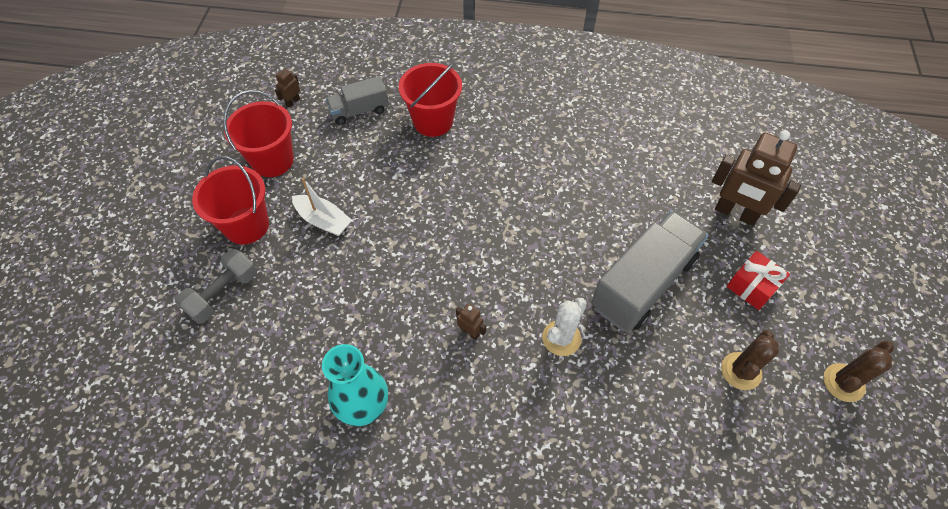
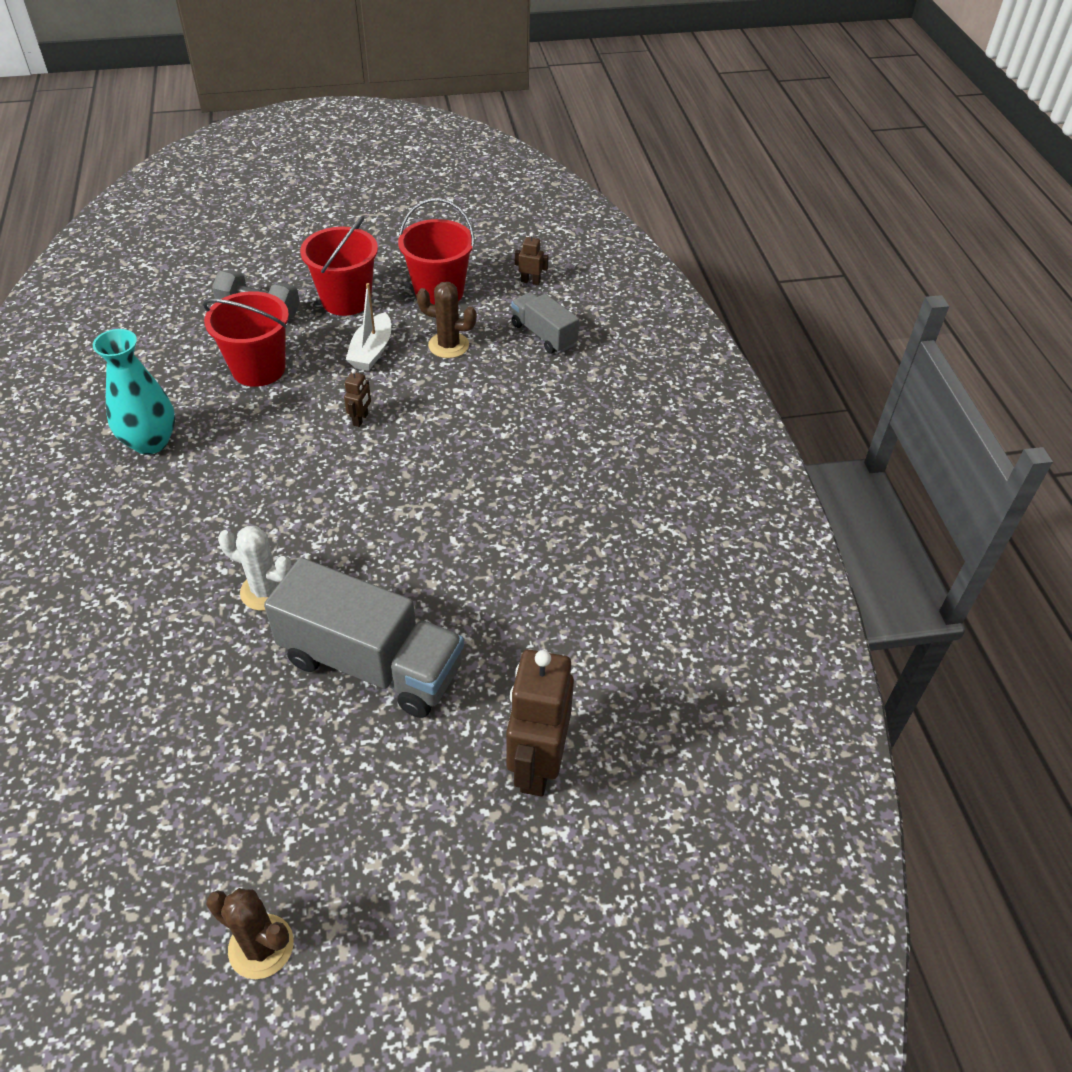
camera: 70 degrees right, 10 degrees down
red bucket [399,62,462,137] -> red bucket moved to [203,291,289,387]
brown robot [456,304,486,340] -> brown robot moved to [344,369,371,427]
brown cactus [721,330,779,390] -> brown cactus moved to [417,282,477,358]
red gift [727,251,790,310] -> none

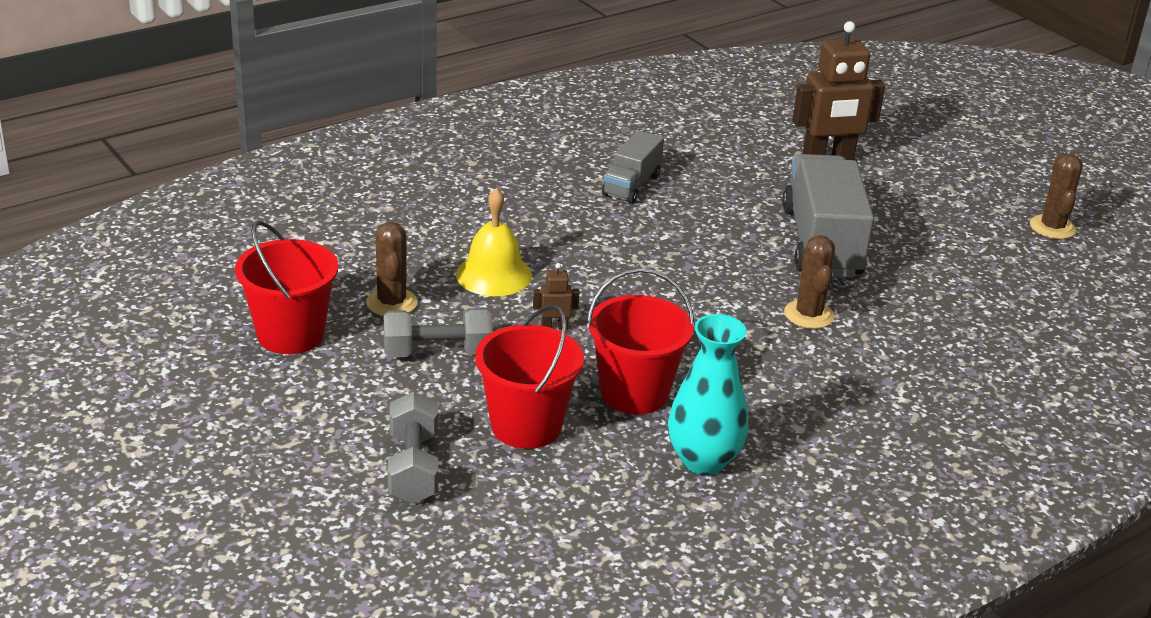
camera: 115 degrees left, 15 degrees down
white cactus [218,526,292,611] -> brown cactus [784,235,835,329]
red bucket [300,216,378,316] -> red bucket moved to [587,268,695,414]
white boat [346,283,391,371] -> grey dumbbell [383,308,493,357]
grey truck [511,292,579,353] -> grey truck moved to [602,130,664,204]
brown robot [515,232,548,285] -> none
none -> yellow bell [456,188,532,296]

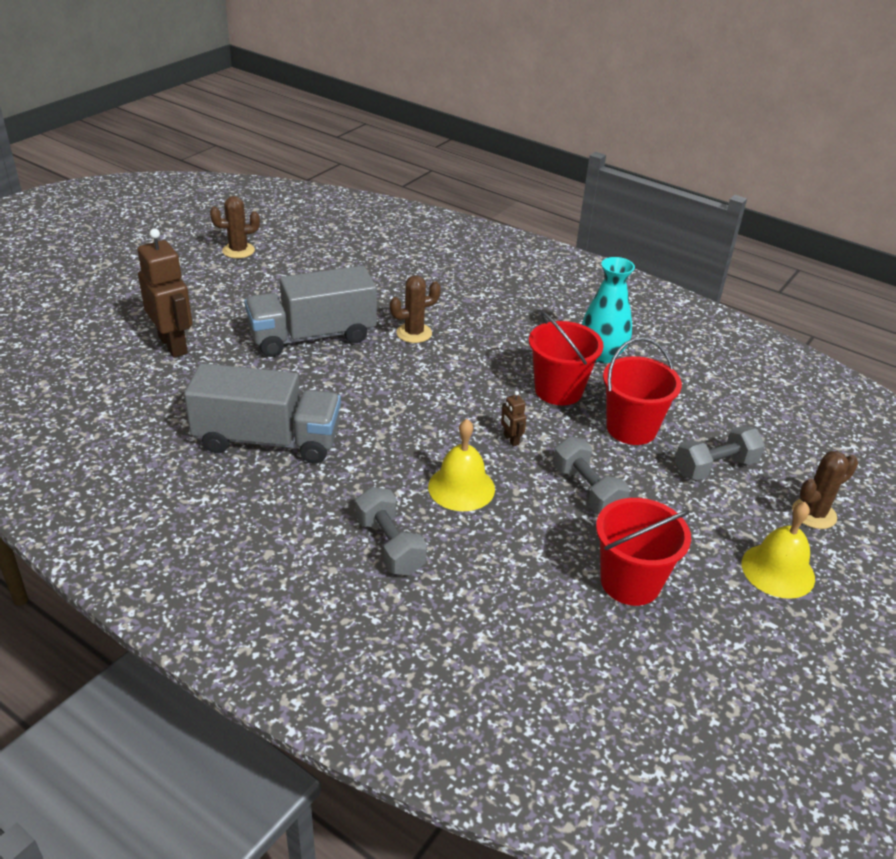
camera: 110 degrees left, 5 degrees up
brown cactus [366,222,418,316] -> brown cactus moved to [792,451,858,529]
grey truck [602,130,664,204] -> grey truck [184,363,341,463], size x1.84
none -> grey dumbbell [355,487,427,575]
none -> yellow bell [741,502,815,599]

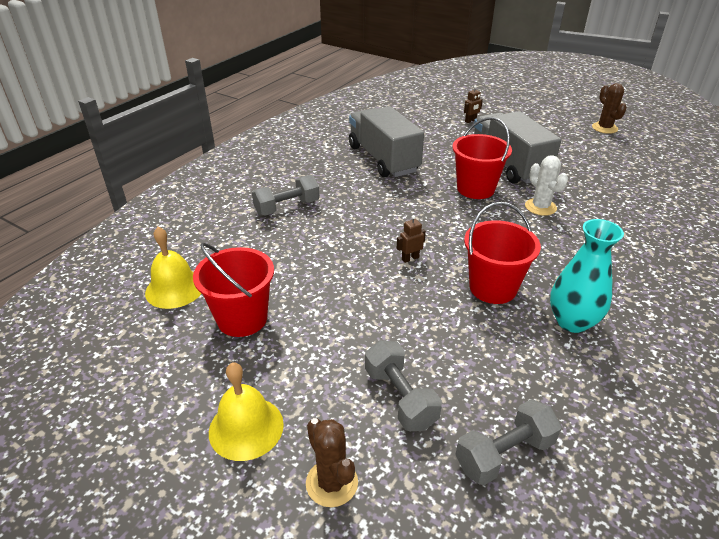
camera: 90 degrees right, 0 degrees up
brown robot [137,228,193,358] -> brown robot [464,85,483,123], size x0.43
grey truck [184,363,341,463] -> grey truck turned 150 degrees clockwise [349,106,424,178]
brown cactus [390,275,441,343] -> white cactus [525,155,568,216]
yellow bell [428,419,495,511] -> yellow bell moved to [145,227,202,309]
grey dumbbell [553,436,630,514] -> grey dumbbell moved to [455,399,562,485]
red bucket [603,337,682,445] -> red bucket moved to [452,117,512,199]

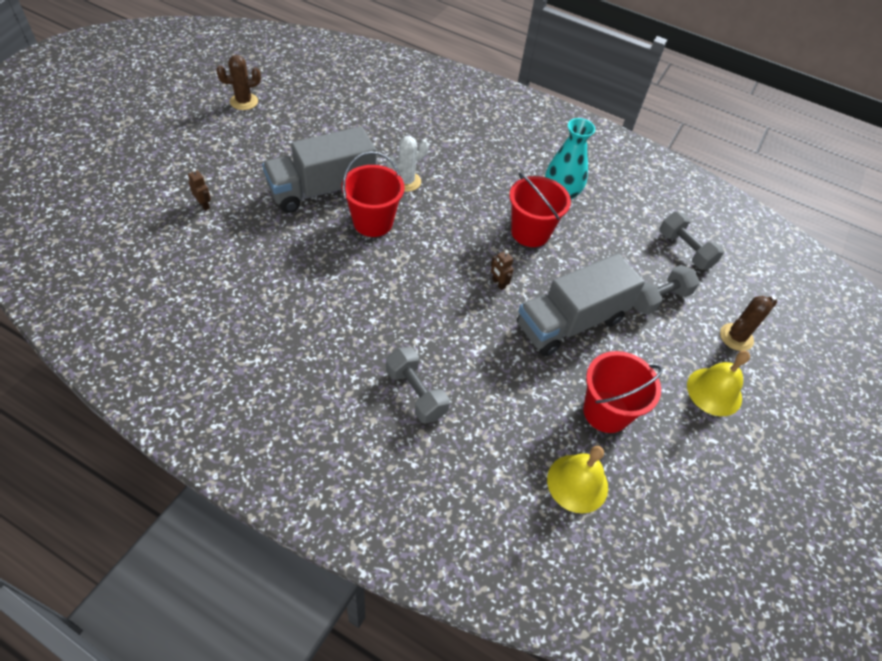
camera: 100 degrees left, 15 degrees up
grey truck [349,106,424,178] -> grey truck moved to [517,253,645,357]

